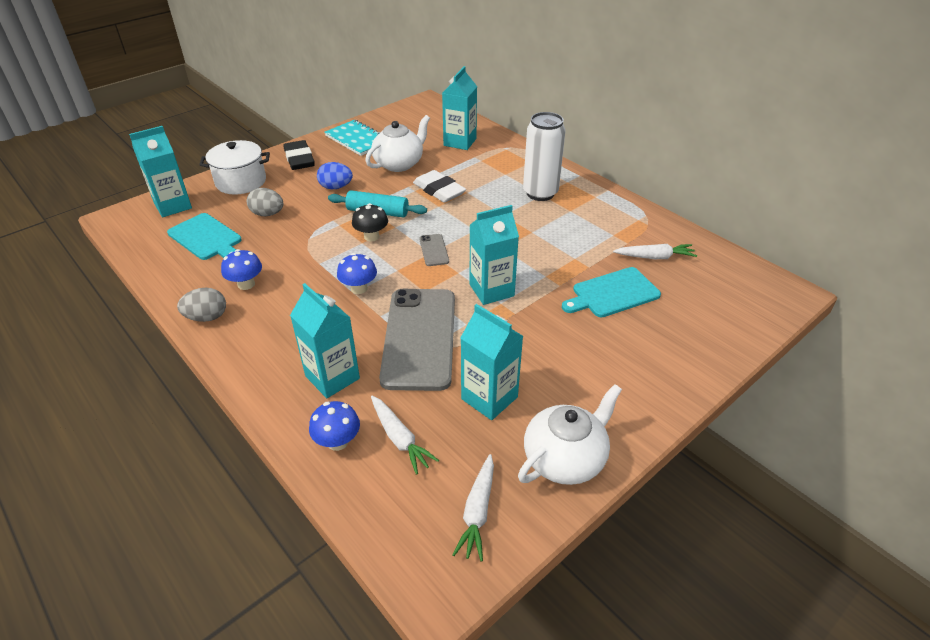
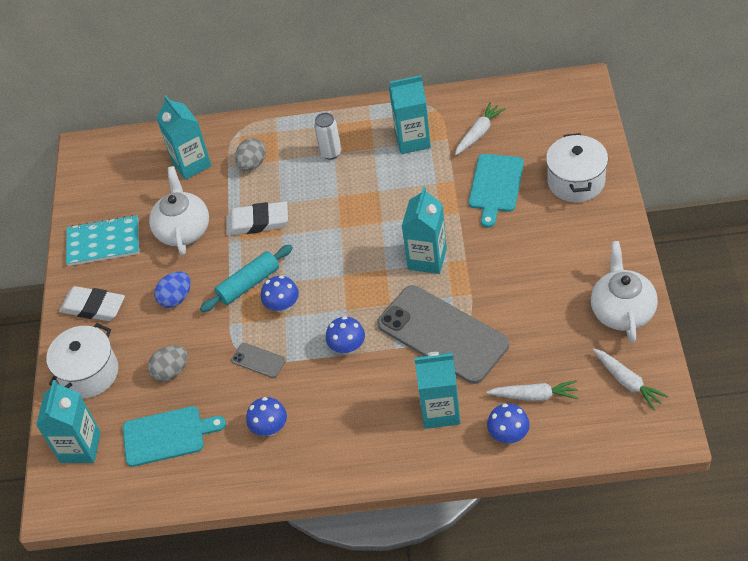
camera: 45 degrees left, 10 degrees up
grey egg [177,288,226,322] -> grey egg moved to [235,138,266,171]
black eraser [283,140,315,170] -> white eraser [59,286,125,321]
black mushroom [352,203,388,242] -> blue mushroom [261,275,299,313]
grey phone [419,234,449,266] -> grey phone moved to [231,343,286,378]
turquoise carton [461,304,523,420] -> turquoise carton moved to [389,75,431,154]
white can [523,112,566,201] -> white can [314,113,341,160], size x0.58
none -> white pot [546,133,608,202]

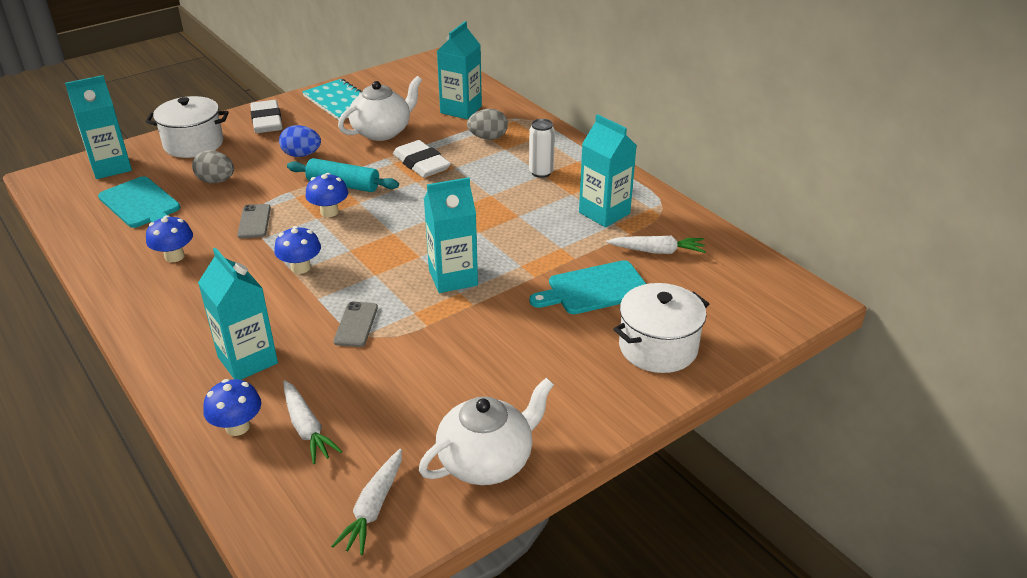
camera: 50 degrees right, 15 degrees down
grey phone [377,285,509,384] -> grey phone [334,302,378,347], size x0.41

